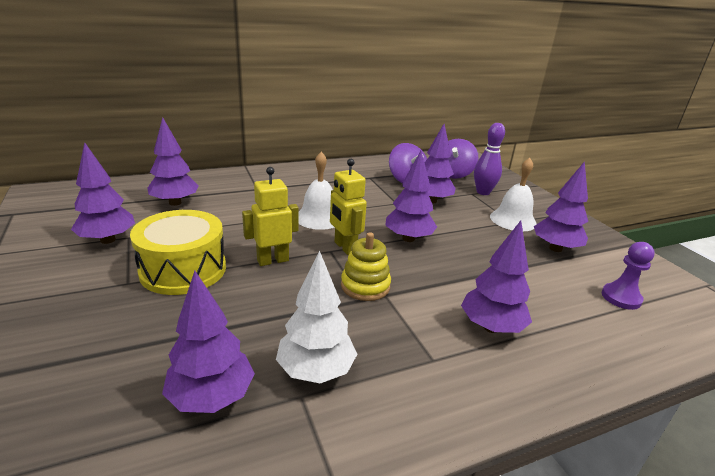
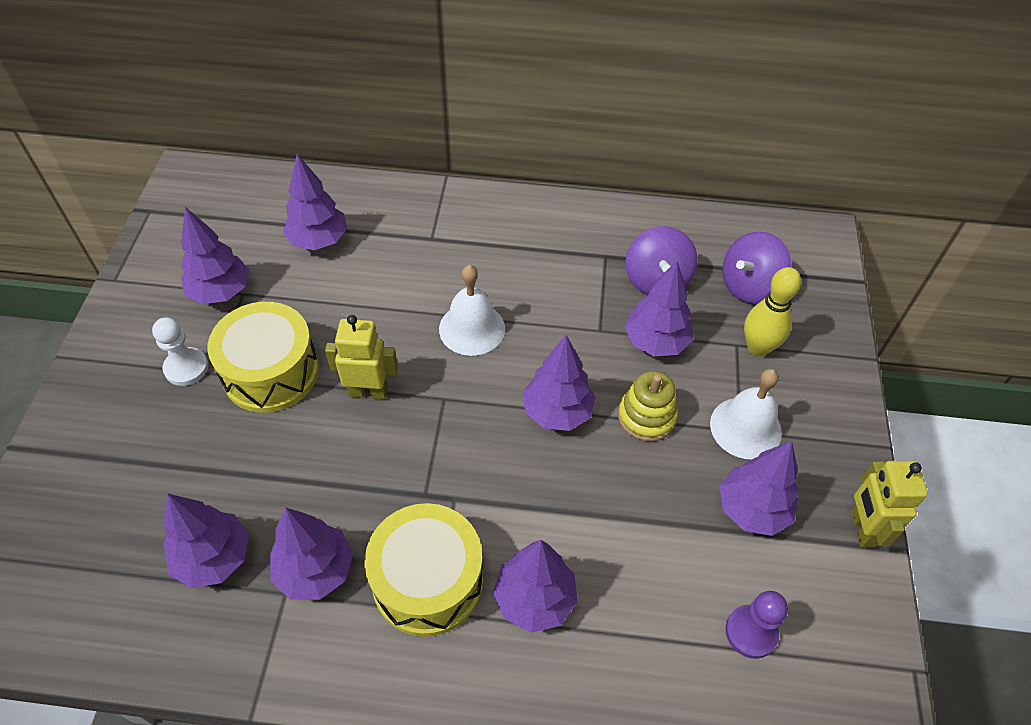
camera: 30 degrees right, 25 degrees up
white tree [276,250,357,383] -> purple tree [270,507,353,600]
yellow robot [330,159,367,255] -> yellow robot moved to [851,461,928,548]
yellow stacking toy [341,232,391,301] -> yellow stacking toy moved to [618,371,678,442]
purple bowling pin [474,123,505,195] -> yellow bowling pin [744,267,801,357]
none -> white pawn [152,317,208,386]
none -> yellow drum [365,503,483,637]

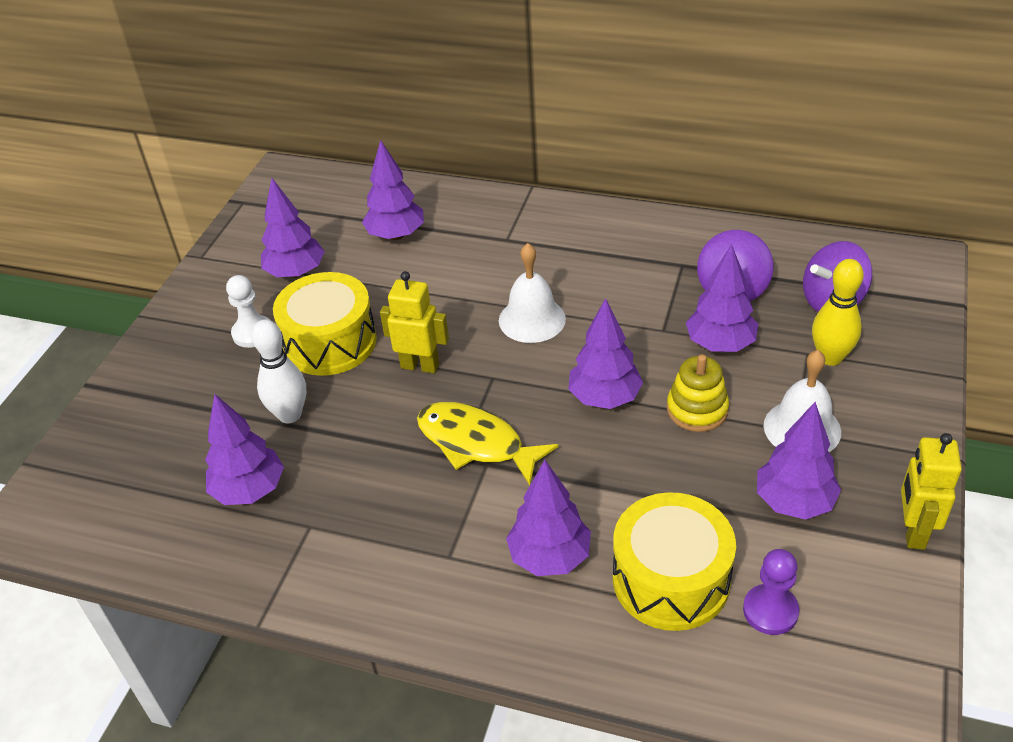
camera: 15 degrees right, 10 degrees down
purple tree [270,507,353,600] -> none
yellow drum [365,503,483,637] -> yellow drum moved to [613,492,736,631]
none -> white bowling pin [251,320,306,423]
none -> yellow fish [417,402,558,485]

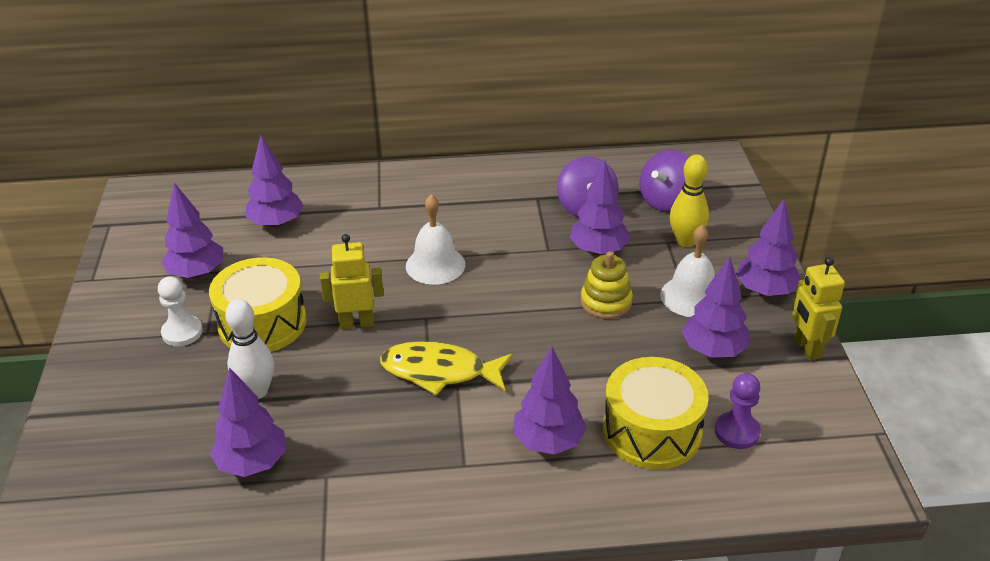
camera: 25 degrees left, 5 degrees down
purple tree [568,298,643,409] -> purple tree moved to [736,199,800,296]

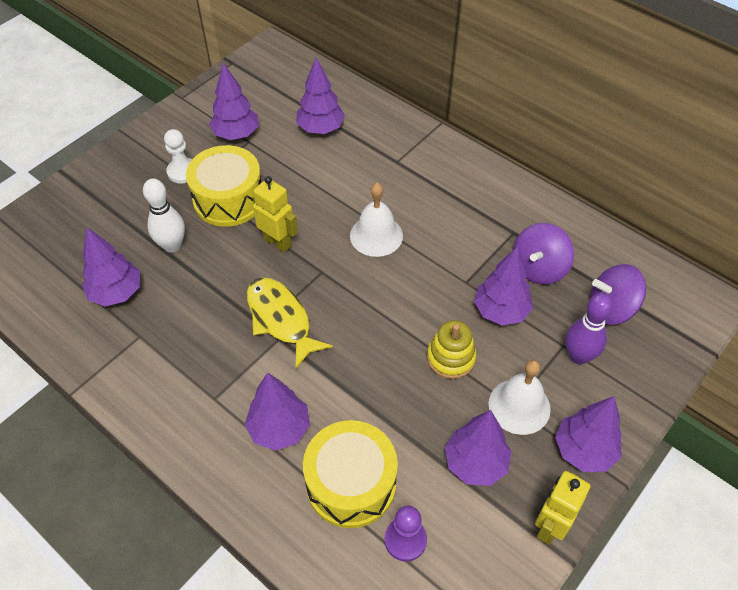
camera: 45 degrees right, 15 degrees up
yellow bowling pin [670,154,709,247] -> purple bowling pin [565,293,613,365]

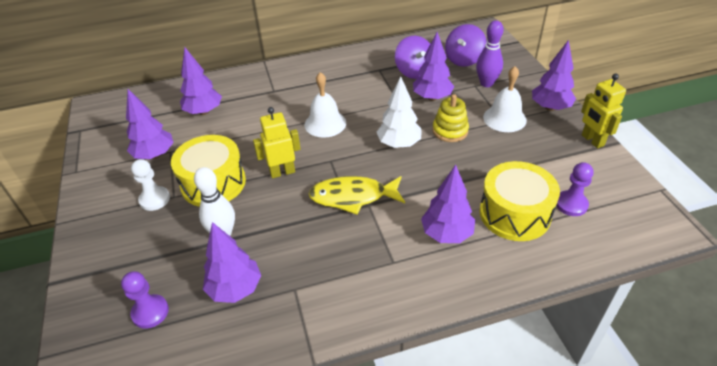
camera: 55 degrees left, 10 degrees down
purple tree [445,410,512,486] -> none
none -> purple pawn [121,271,169,329]
none -> white tree [377,76,422,148]

